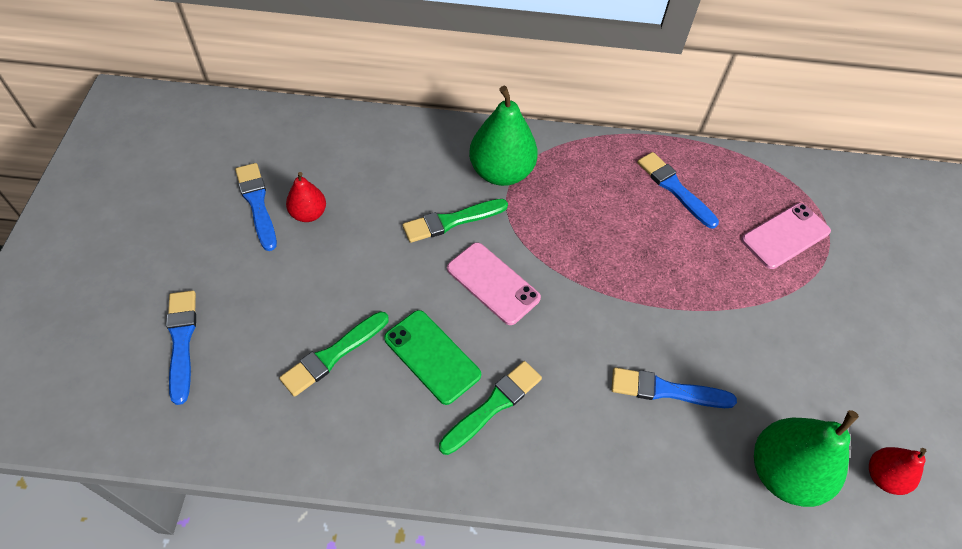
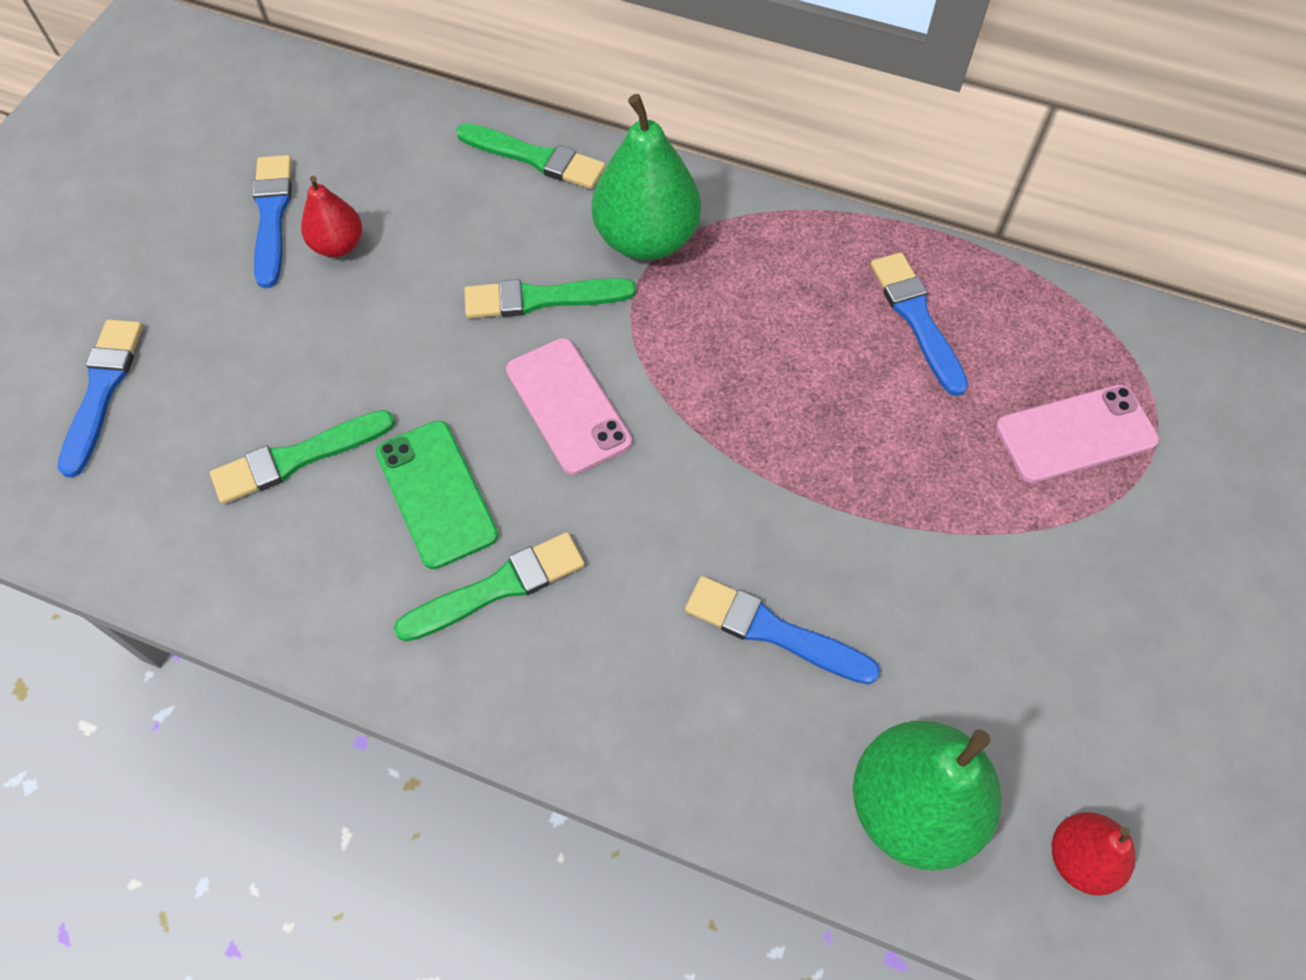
camera: 20 degrees right, 5 degrees up
none -> green brush [456,123,605,189]

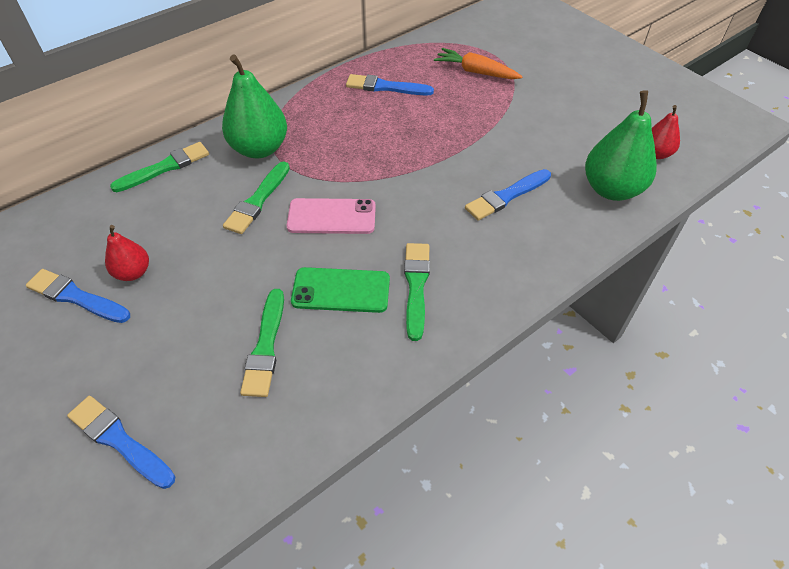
camera: 60 degrees left, 10 degrees down
pink phone [996,385,1159,483] -> orange carrot [434,48,523,79]

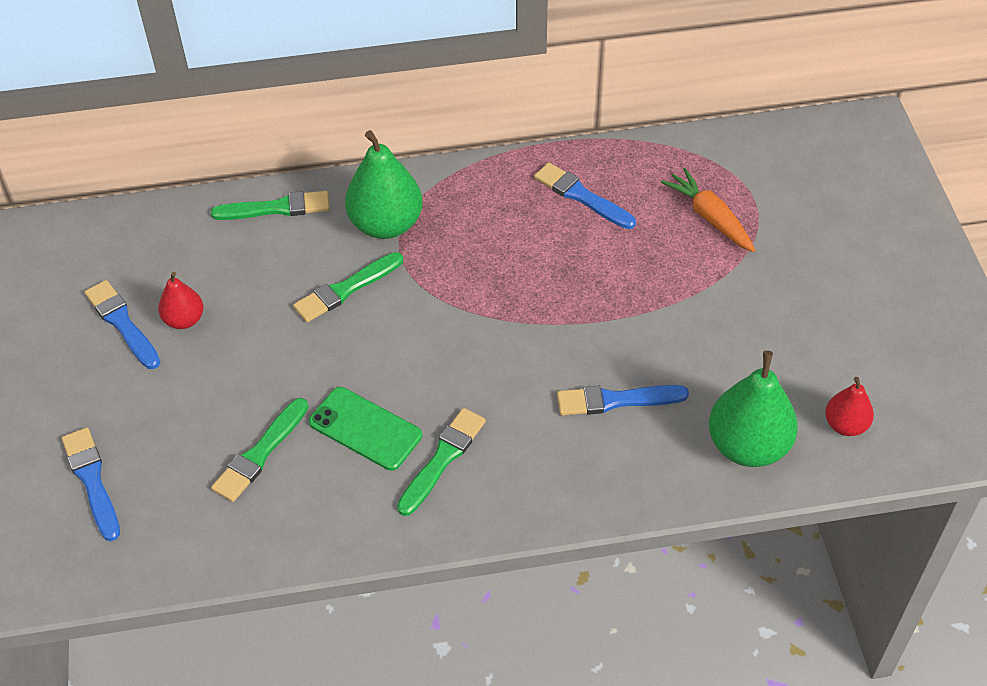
camera: 30 degrees right, 0 degrees up
pink phone [287,198,376,234] -> none

